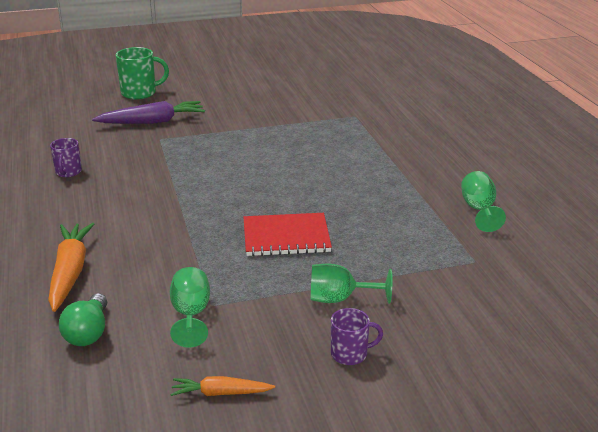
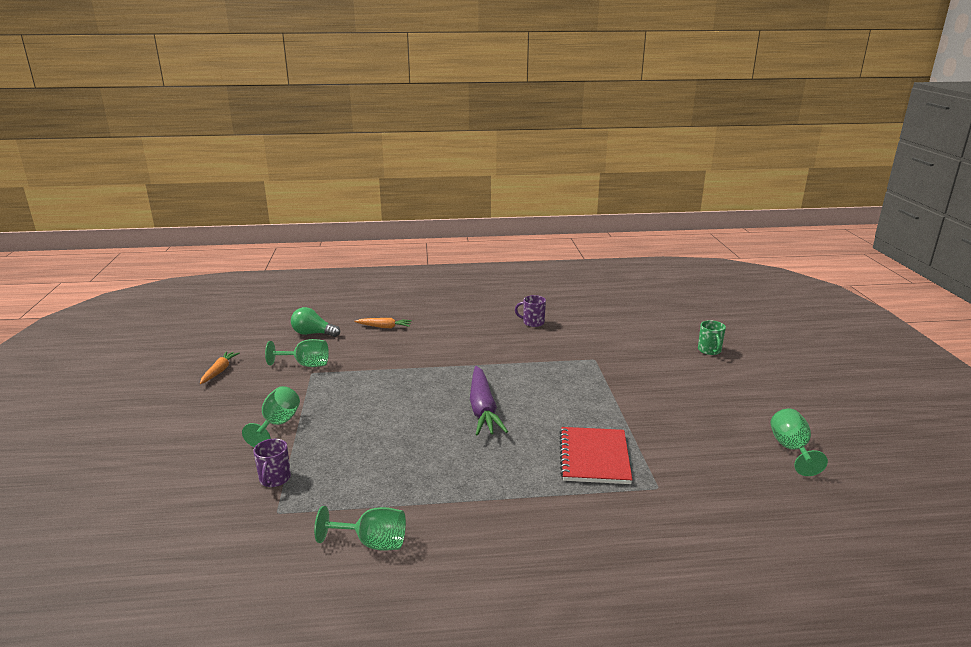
camera: 100 degrees right, 5 degrees down
orange carrot [48,223,94,312] -> orange carrot [355,318,412,328], size x0.56
purple carrot [92,101,205,124] -> purple carrot moved to [470,366,508,435]
green mug [116,47,169,99] -> green mug [698,320,726,355], size x0.62
red notebook [243,213,332,256] -> red notebook moved to [559,427,633,484]
purple mug [331,308,383,365] -> purple mug moved to [253,439,291,487]
none -> green goblet [770,408,828,476]

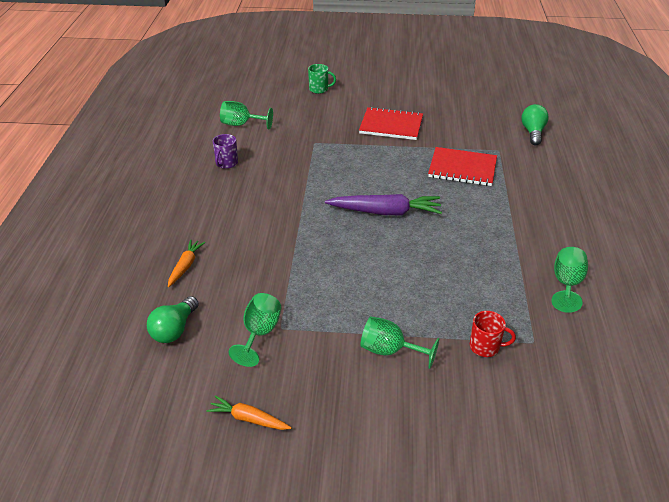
camera: 80 degrees left, 15 degrees up
purple mug [253,439,291,487] -> red mug [470,311,516,357]
green goblet [770,408,828,476] -> green goblet moved to [220,101,273,129]
none -> red notebook [359,107,423,140]
none -> green light bulb [521,104,549,145]

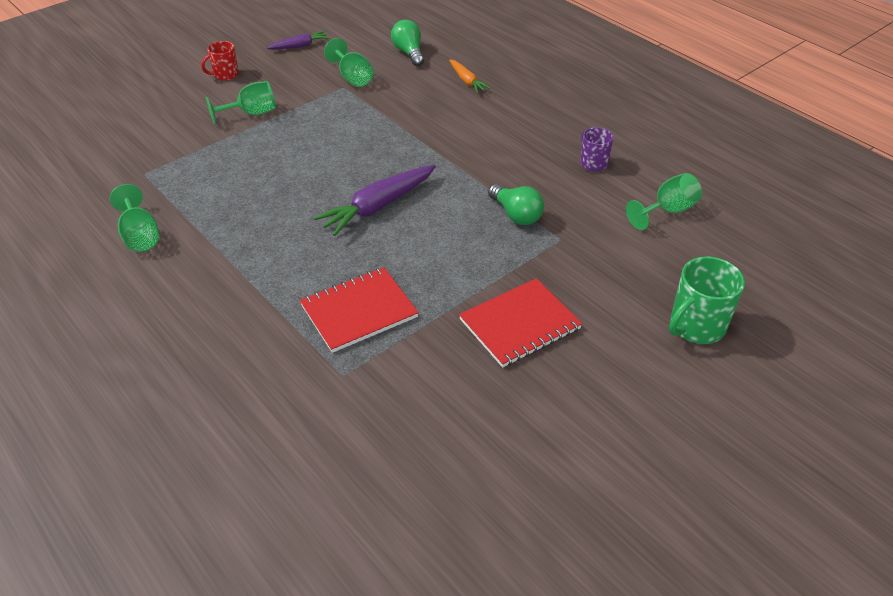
camera: 135 degrees right, 5 degrees up
orange carrot [206,395,292,430] -> purple carrot [267,31,330,49]
green mug [308,64,336,94] -> green mug [669,256,745,344], size x1.62
red mug [470,311,516,357] -> red mug moved to [201,41,239,81]
green light bulb [521,104,549,145] -> green light bulb moved to [488,184,544,225]

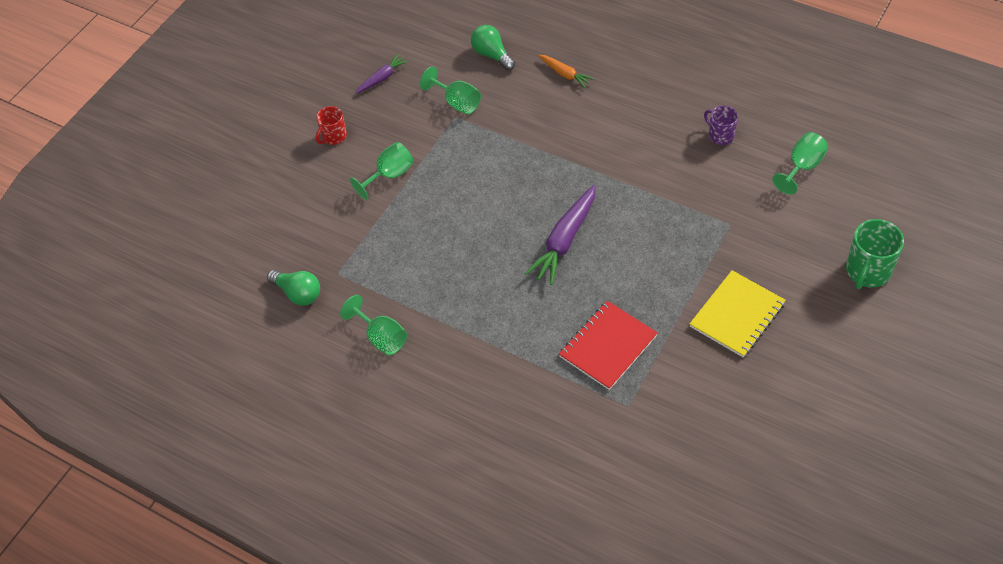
camera: 15 degrees left, 10 degrees up
red notebook [459,278,582,368] -> yellow notebook [690,270,786,357]
green light bulb [488,184,544,225] -> green light bulb moved to [267,270,320,306]

